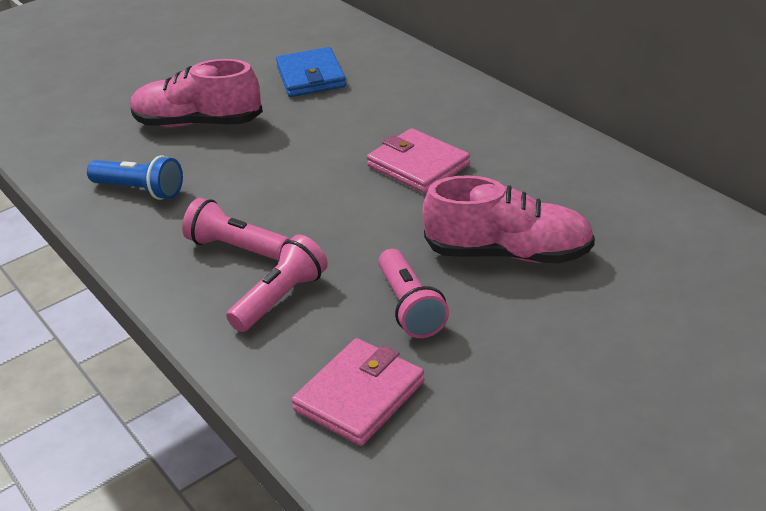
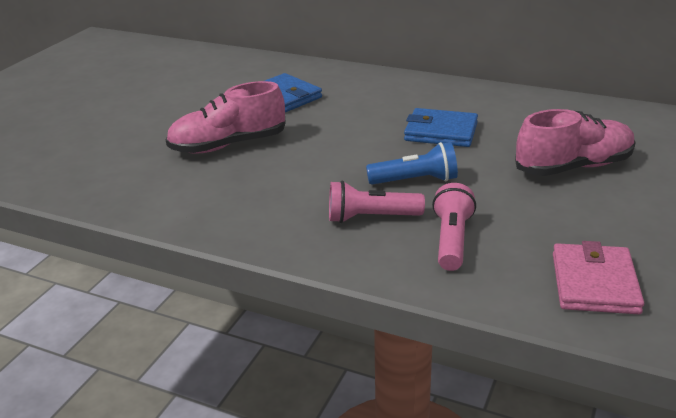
camera: 30 degrees left, 5 degrees down
blue flashlight [87,155,183,200] -> blue flashlight moved to [366,142,458,185]
pink wallet [367,128,470,193] -> blue wallet [404,108,478,147]
pink flashlight [378,249,449,338] -> none

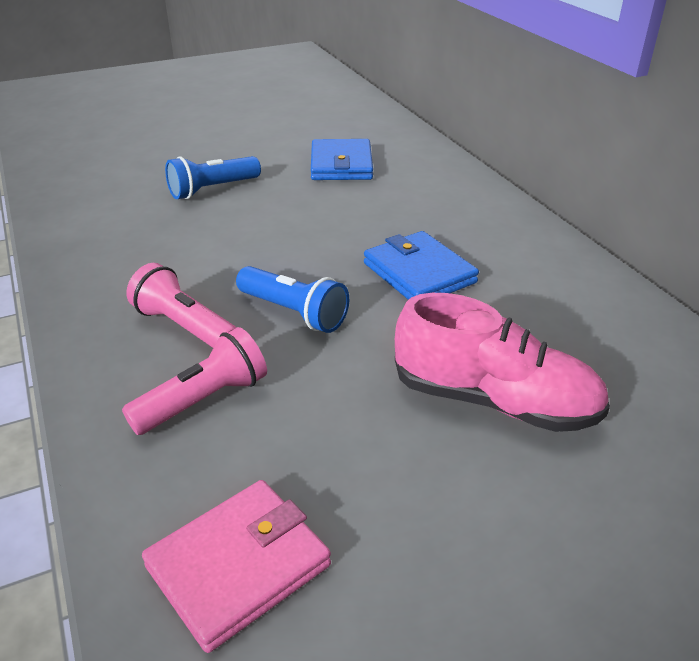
camera: 40 degrees right, 5 degrees up
pink shoe [166,81,286,154] -> blue flashlight [165,156,261,199]

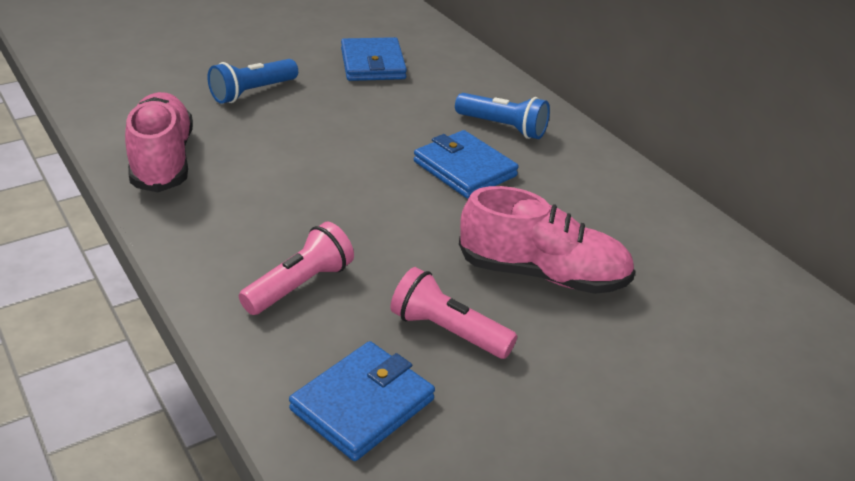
camera: 10 degrees left, 0 degrees up
pink flashlight [126,263,237,348] -> pink flashlight moved to [390,267,517,359]
pink wallet [142,480,331,653] -> blue wallet [289,341,435,461]
blue flashlight [236,266,349,333] -> blue flashlight moved to [455,93,550,139]
none -> pink shoe [125,92,193,192]

